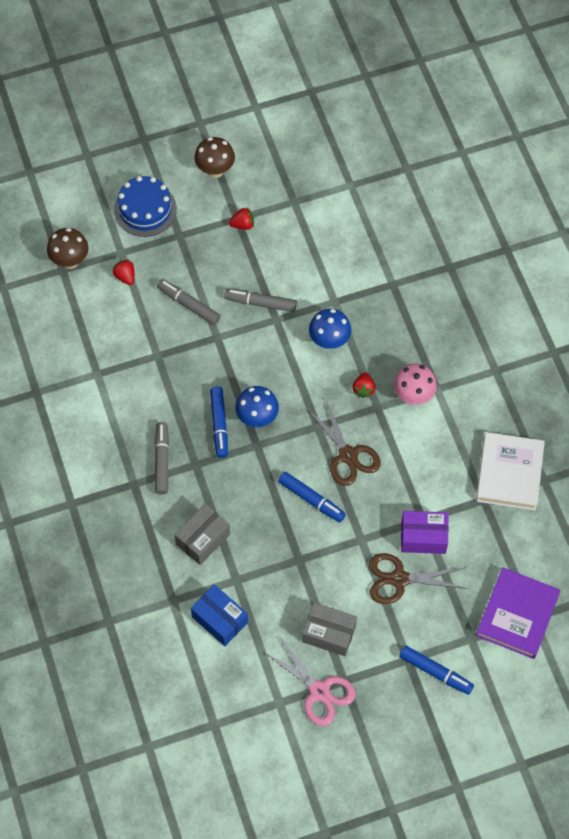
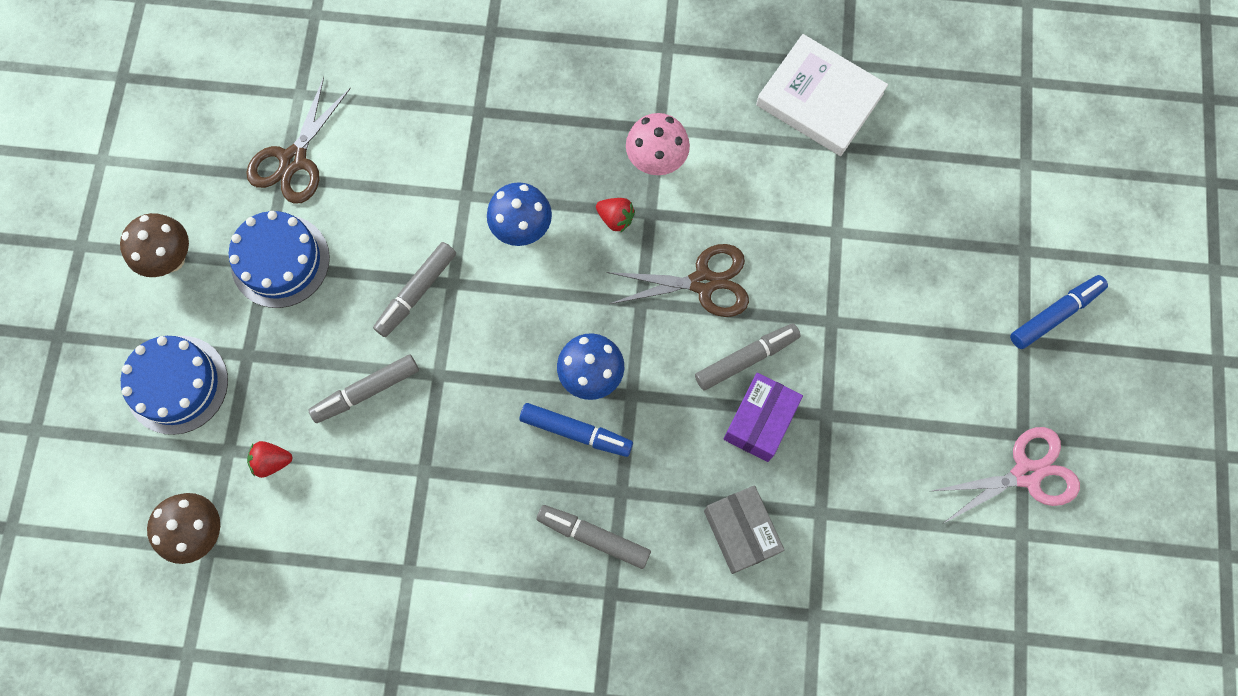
camera: 65 degrees left, 10 degrees up
blue box [191,584,248,646] -> none
red strawberry [229,208,254,230] -> blue cake [229,211,330,308]
blue marker [278,472,346,522] -> grey marker [695,323,801,391]
grey box [302,602,357,656] -> none
brown scissors [369,553,467,604] -> brown scissors moved to [246,77,351,204]
purple box [401,511,449,554] -> purple box moved to [723,373,803,462]
purple book [476,567,560,659] -> none

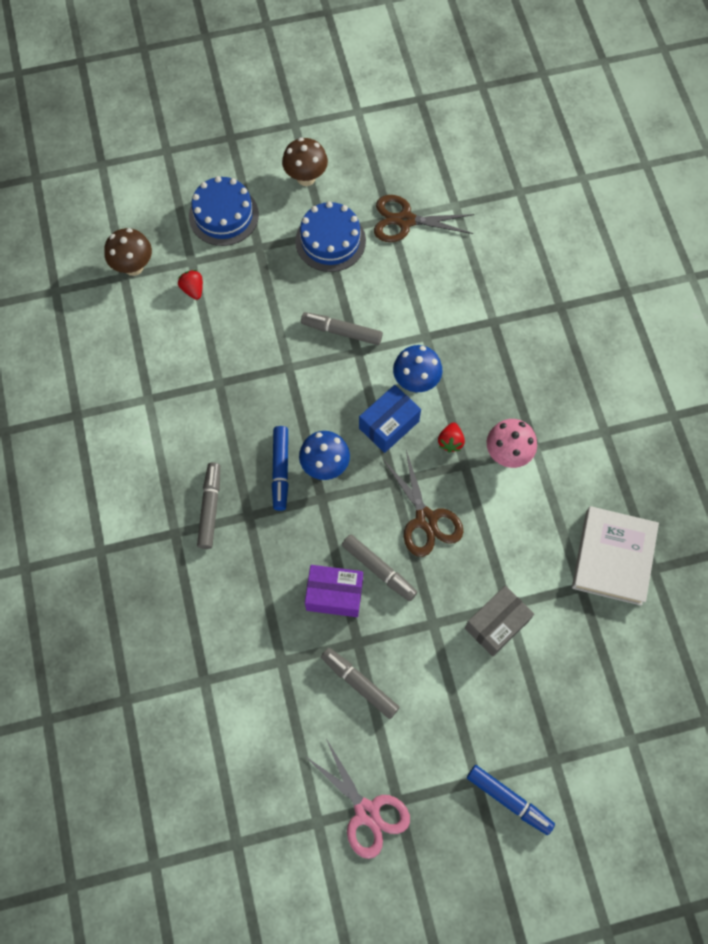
camera: 70 degrees right, 5 degrees down
grey marker [308,354,419,423] -> grey marker moved to [321,648,400,719]
grey box [704,485,784,574] -> grey box moved to [465,585,534,657]
none -> blue box [359,385,421,453]

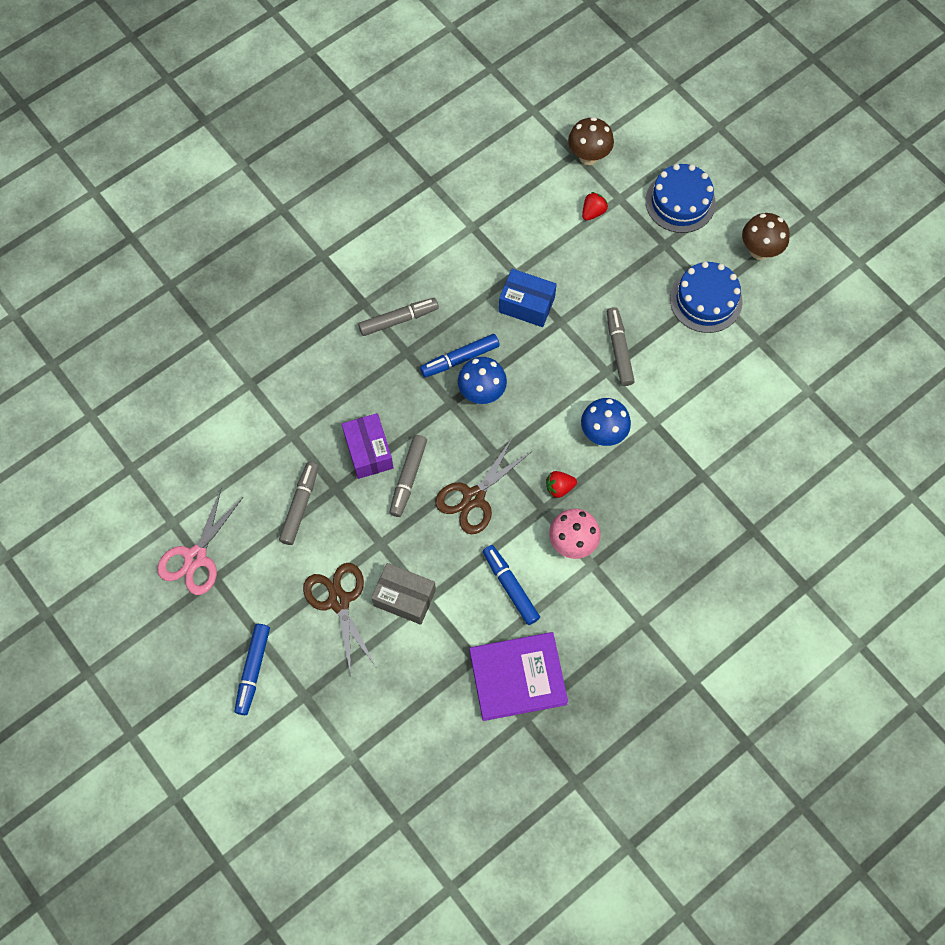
camera: 65 degrees right, 0 degrees up
blue box [359,385,421,453] -> blue box moved to [499,269,557,327]
brown scissors [374,195,474,242] -> brown scissors moved to [303,563,376,675]
white book [572,506,659,606] -> purple book [470,632,568,721]
none -> blue marker [483,545,540,625]

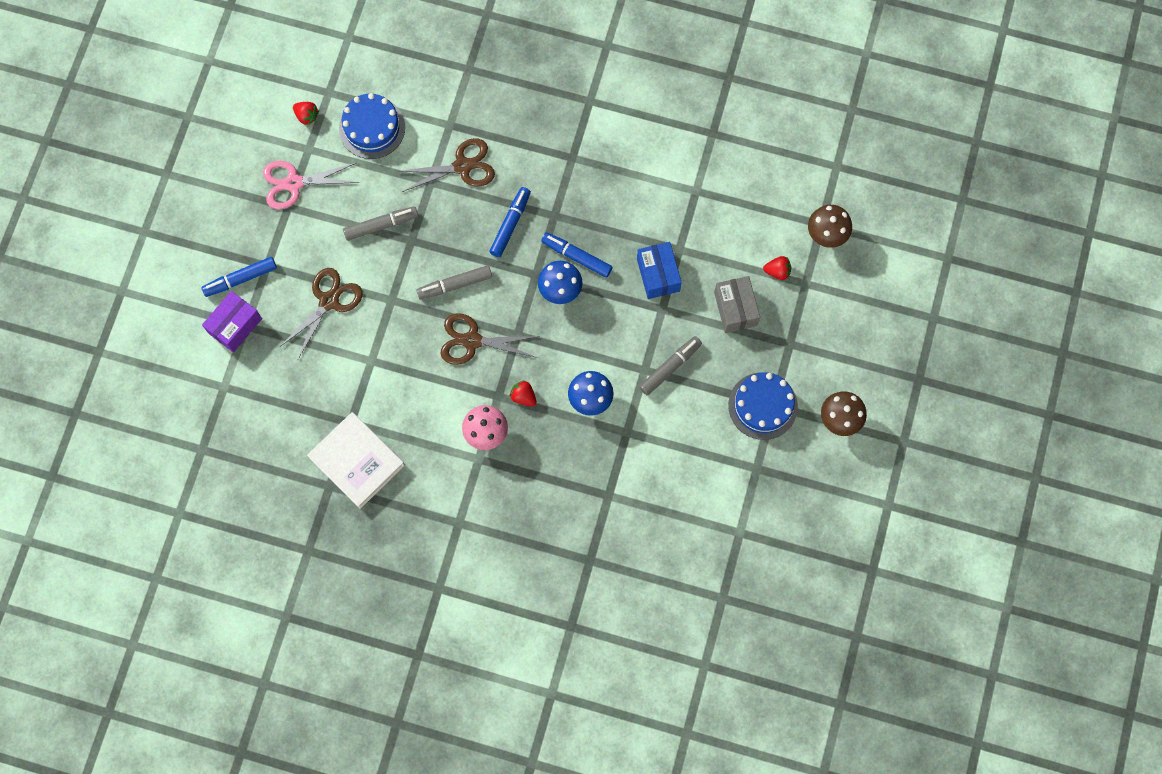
camera: 55 degrees right, 5 degrees up
purple box [342,413,394,479] -> purple box moved to [202,291,262,352]
grey marker [358,298,439,336] -> none
grey box [371,563,436,625] -> grey box moved to [714,276,760,333]
purple book [470,632,568,721] -> white book [307,412,405,509]
blue marker [483,545,540,625] -> blue marker moved to [489,187,531,257]
blue cake [645,164,716,233] -> blue cake moved to [339,93,405,159]
none -> red strawberry [293,102,319,126]
none -> brown scissors [397,138,495,192]

